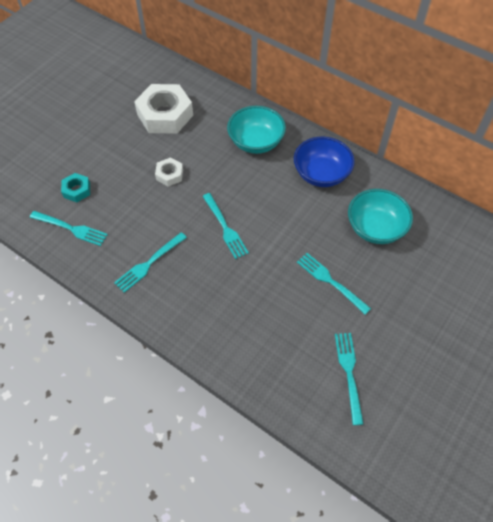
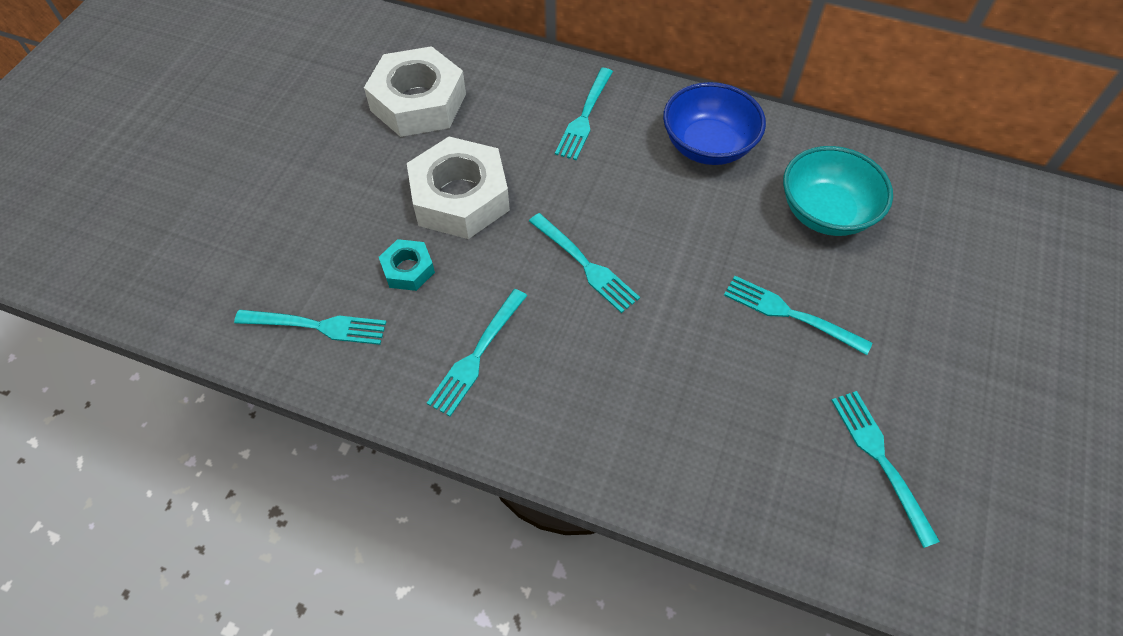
camera: 15 degrees left, 0 degrees up
turquoise nut [61,173,90,202] -> turquoise nut moved to [379,239,435,291]
white nut [155,158,183,186] -> white nut [407,137,510,239], size x2.05
turquoise bowl [227,106,286,154] -> turquoise fork [555,68,613,160]

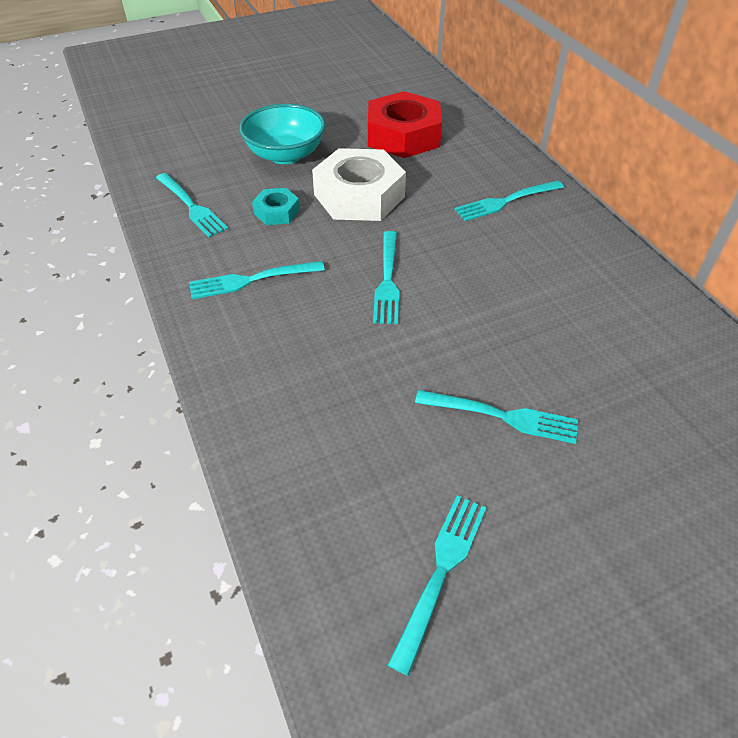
camera: 45 degrees right, 10 degrees down
white nut [364,46,466,137] -> red nut [368,91,442,158]
blue bowl [663,82,766,165] -> none
turquoise fork [724,276,872,355] -> turquoise fork turned 120 degrees clockwise [415,390,578,444]
turquoise bowl [783,146,893,236] -> turquoise bowl moved to [239,104,325,164]

